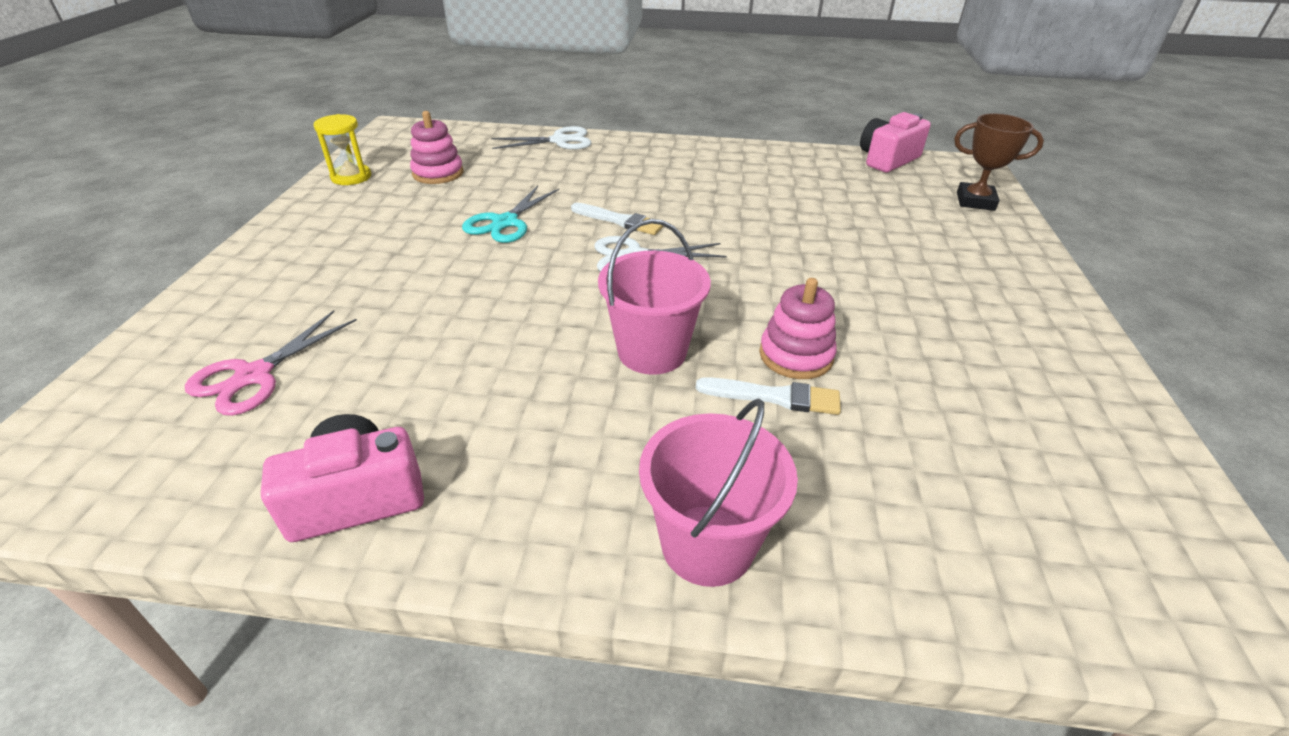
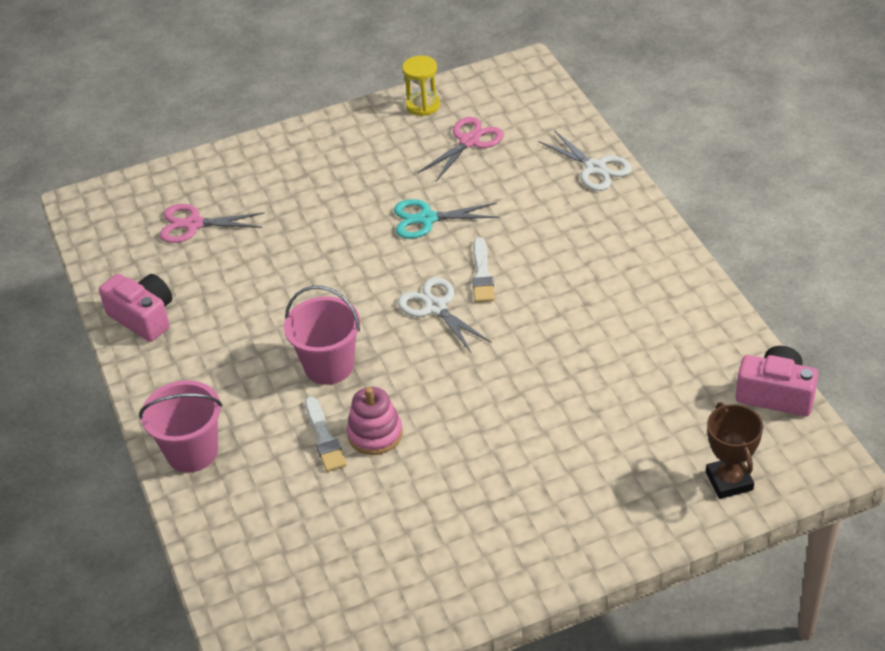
camera: 65 degrees right, 5 degrees up
pink stacking toy [410,111,463,184] -> pink scissors [418,117,504,181]

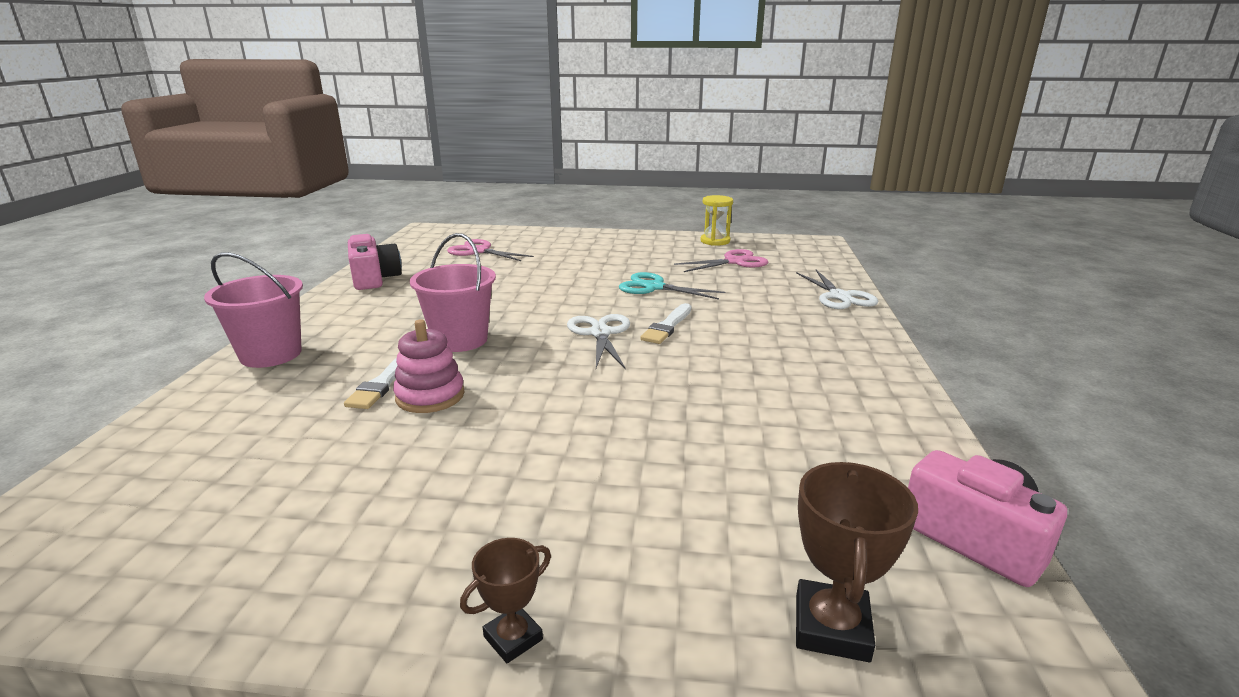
camera: 25 degrees right, 20 degrees down
none -> brown trophy [460,538,551,663]

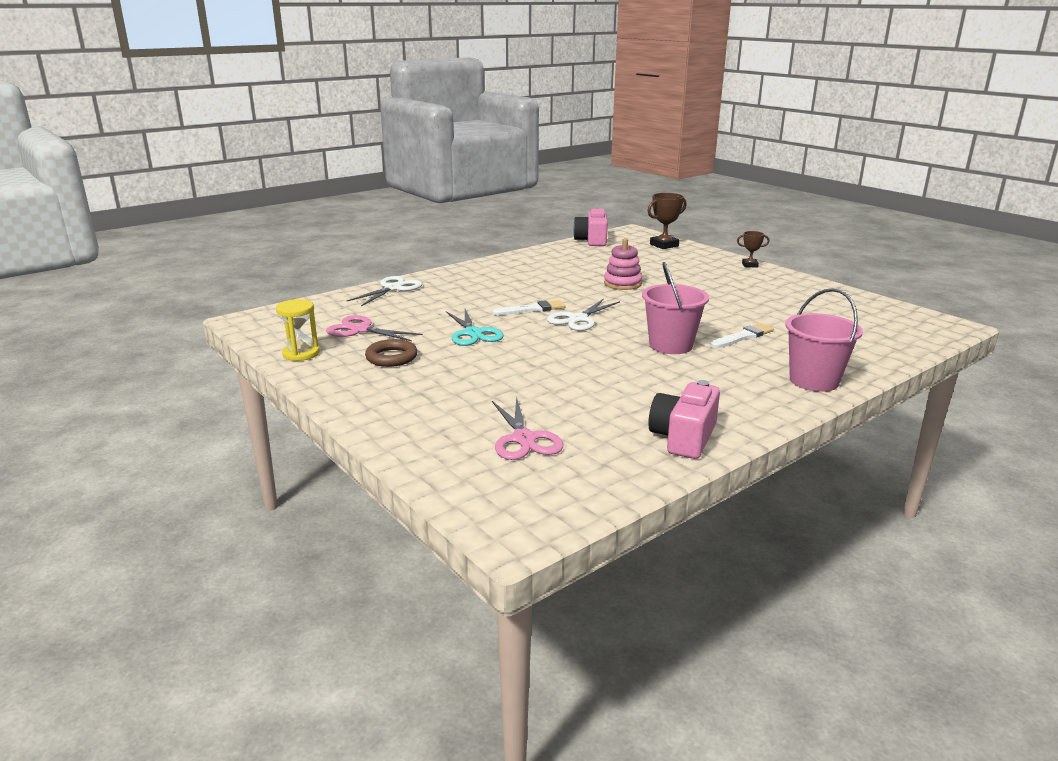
camera: 135 degrees left, 0 degrees up
pink stacking toy [393,319,465,413] -> pink stacking toy moved to [604,238,642,290]
none -> brown ring [365,339,418,367]

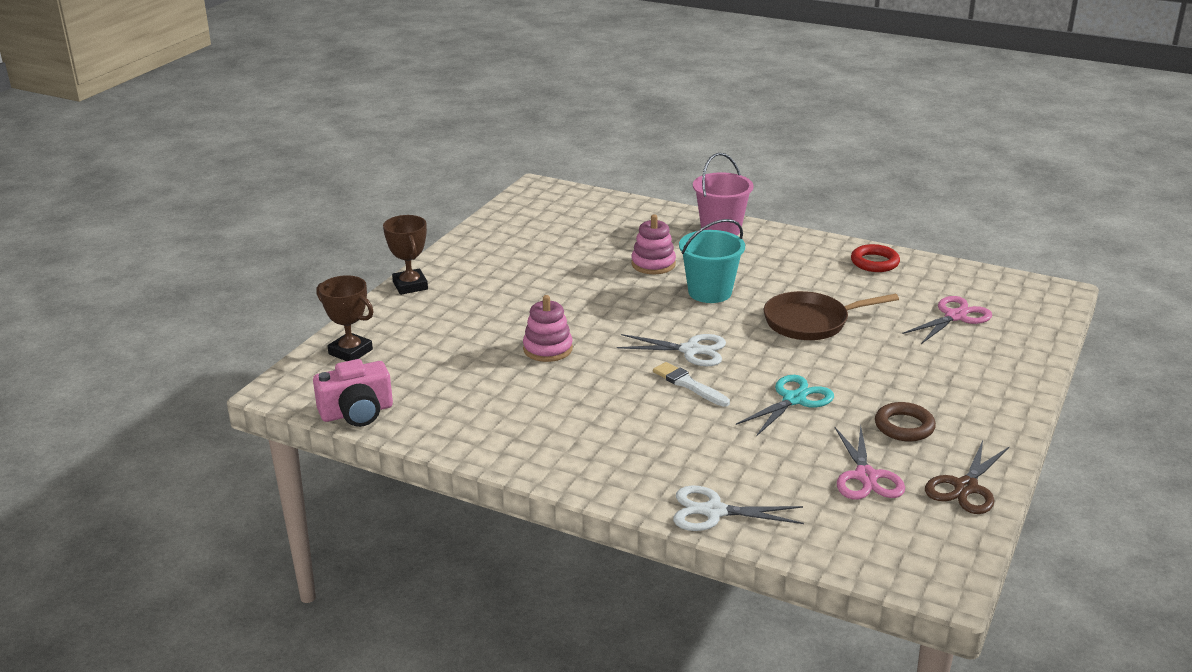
camera: 115 degrees left, 5 degrees up
yellow hourglass [276,299,319,361] -> brown scissors [925,441,1009,514]
pink bucket [642,262,709,354] -> turquoise bucket [679,219,745,303]
pink camera [648,380,720,459] -> red ring [851,244,900,272]
white brush [710,323,774,348] -> pink stacking toy [631,214,676,274]
brown trophy [737,231,770,267] -> brown trophy [383,215,428,295], size x1.64
none -> brown pan [764,291,899,340]

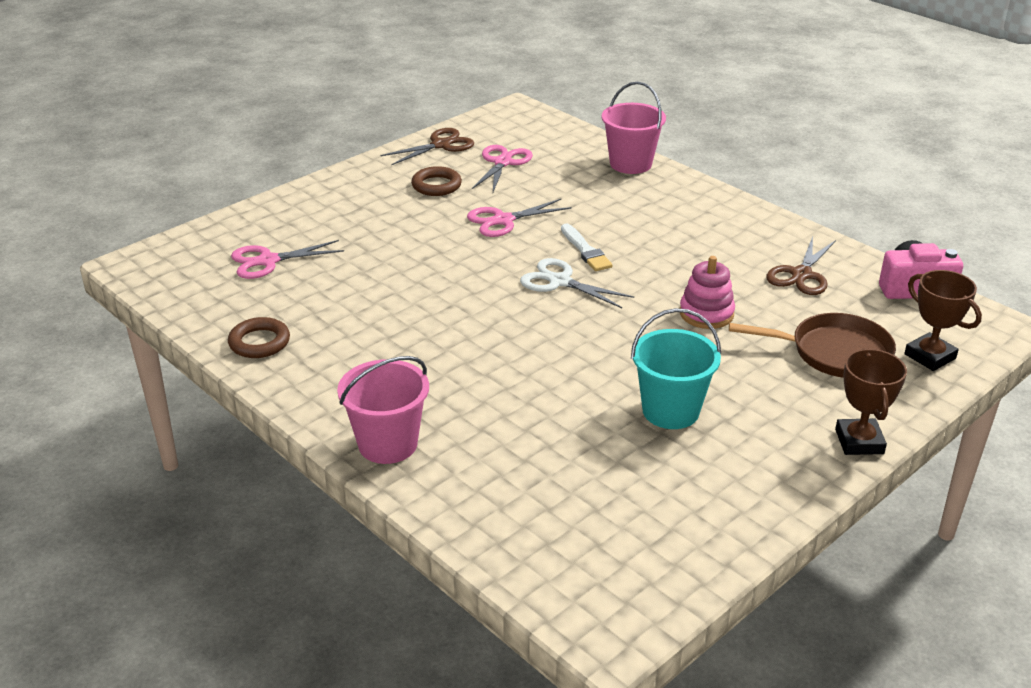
camera: 160 degrees left, 5 degrees up
pink stacking toy [631,214,676,274] -> none
white scissors [673,485,804,531] -> pink bucket [602,82,666,174]
turquoise bucket [679,219,745,303] -> turquoise bucket moved to [631,308,721,429]
turquoise scissors [736,375,834,436] -> pink scissors [467,199,572,237]
brown pan [764,291,899,340] -> brown pan moved to [729,313,896,378]
red ring [851,244,900,272] -> brown ring [228,317,290,358]
none -> brown scissors [766,236,836,295]

